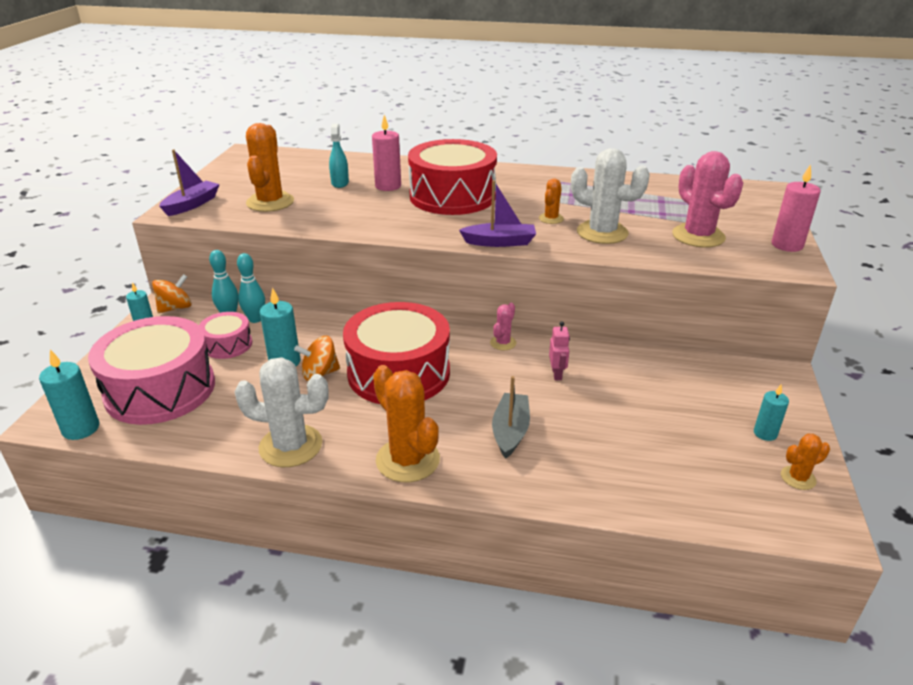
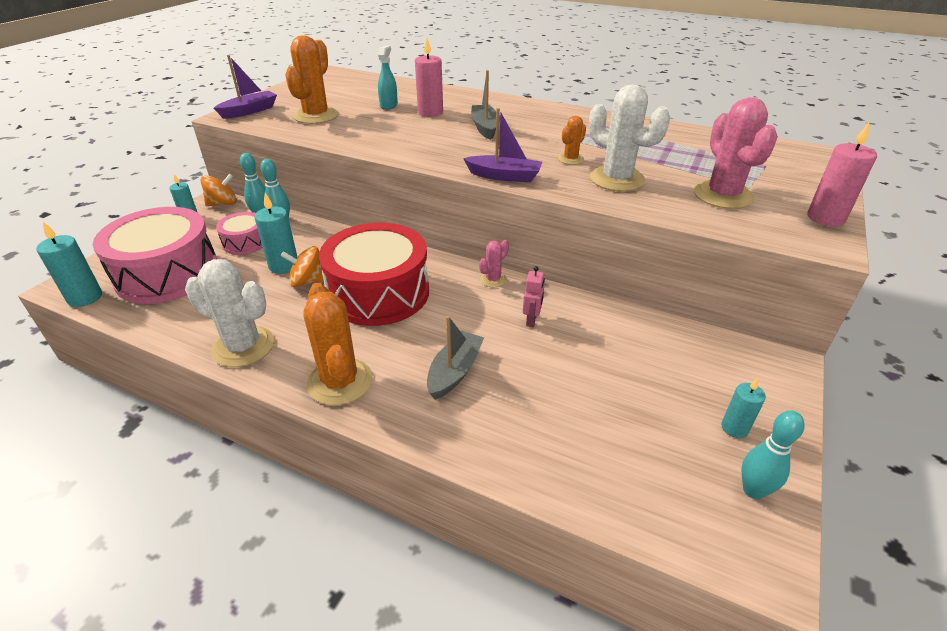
camera: 15 degrees right, 5 degrees up
red drum [408,139,497,215] -> grey boat [471,70,500,140]
orange cactus [781,434,830,490] -> turquoise bowling pin [741,410,805,499]

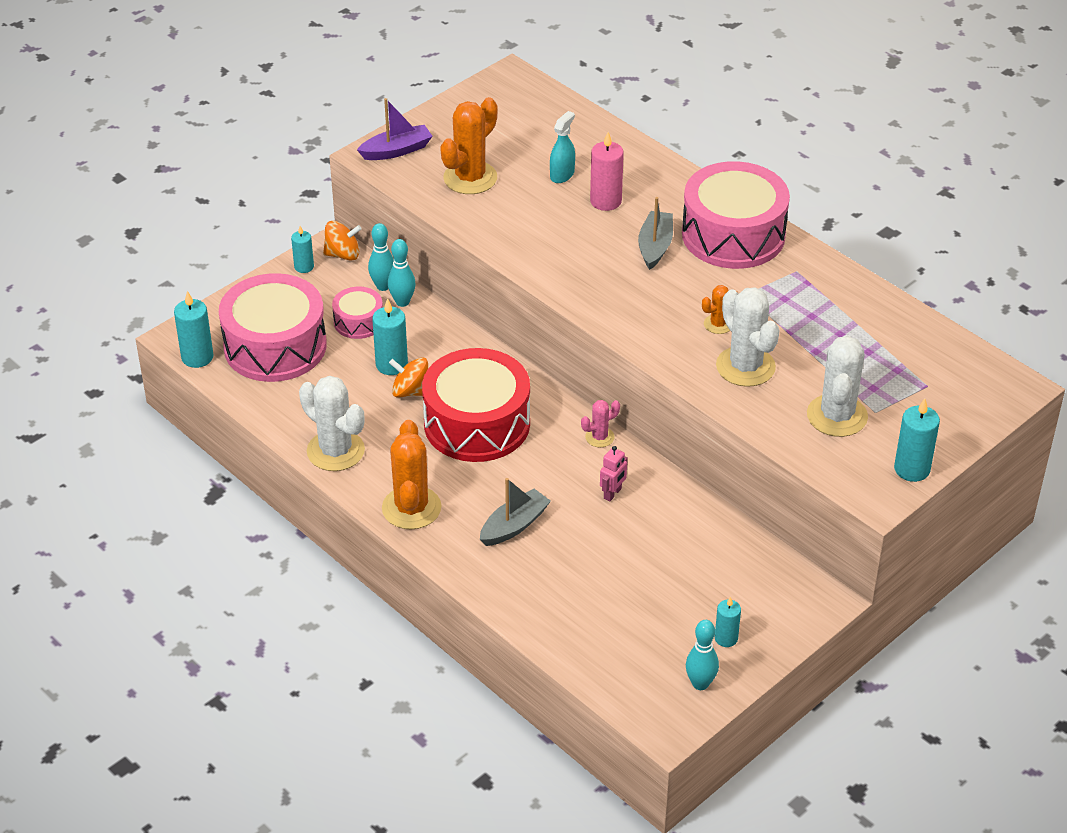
camera: 20 degrees right, 5 degrees up
purple boat [463,108,542,182] -> none
pink cactus [694,97,778,209] -> white cactus [807,335,868,437]
pink candle [807,123,877,226] -> turquoise candle [894,398,940,482]
none -> pink drum [682,161,790,269]

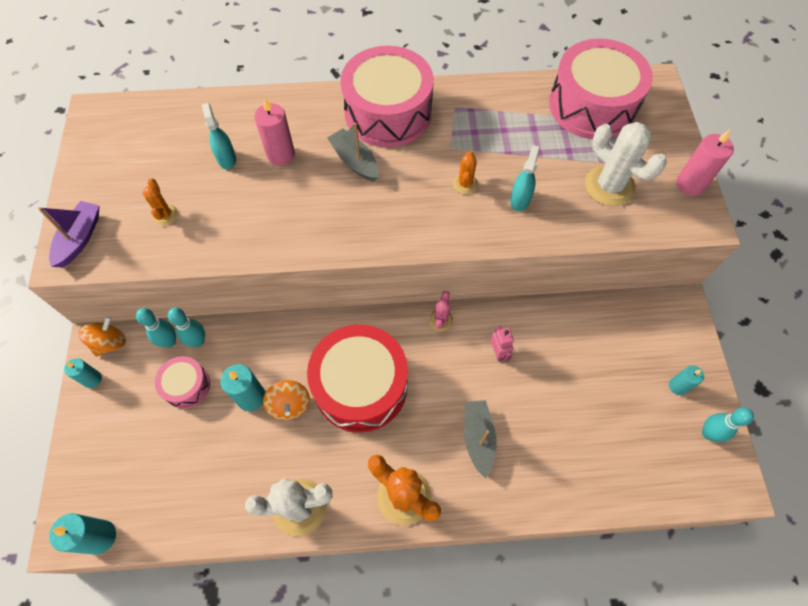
camera: 50 degrees left, 20 degrees up
pink drum [219,273,327,382] -> pink drum moved to [549,39,653,139]
orange spinning top [389,357,428,397] -> orange spinning top turned 75 degrees counterclockwise [263,380,310,420]
orange cactus [440,97,497,194] -> orange cactus [143,178,178,226], size x0.51
white cactus [716,287,780,387] -> turquoise spray bottle [510,145,540,211]
turquoise candle [894,398,940,482] -> pink candle [676,129,734,196]

